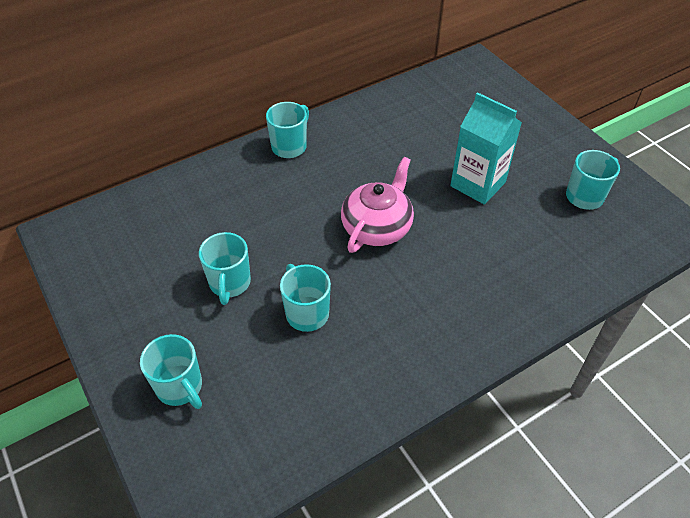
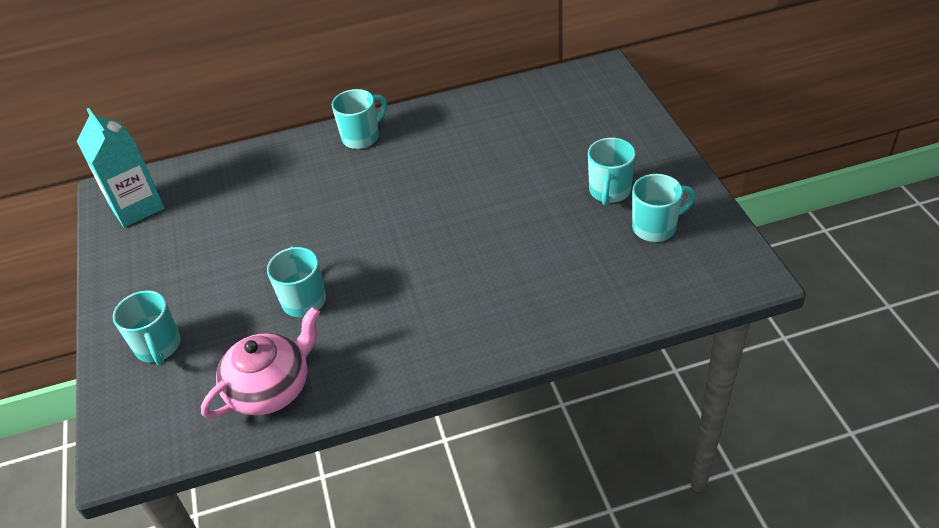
camera: 20 degrees right, 5 degrees down
turquoise mug [199,232,251,305] -> turquoise mug moved to [588,138,636,206]
pink teapot [341,157,414,253] -> pink teapot moved to [201,307,320,419]
turquoise carton [450,92,522,205] -> turquoise carton moved to [77,108,165,228]

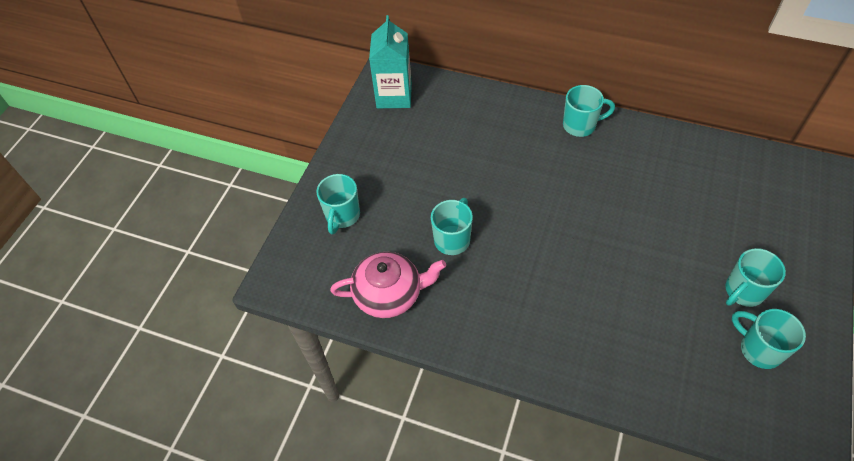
camera: 35 degrees right, 10 degrees up
turquoise mug [632,174,696,242] -> turquoise mug turned 150 degrees counterclockwise [732,309,806,369]

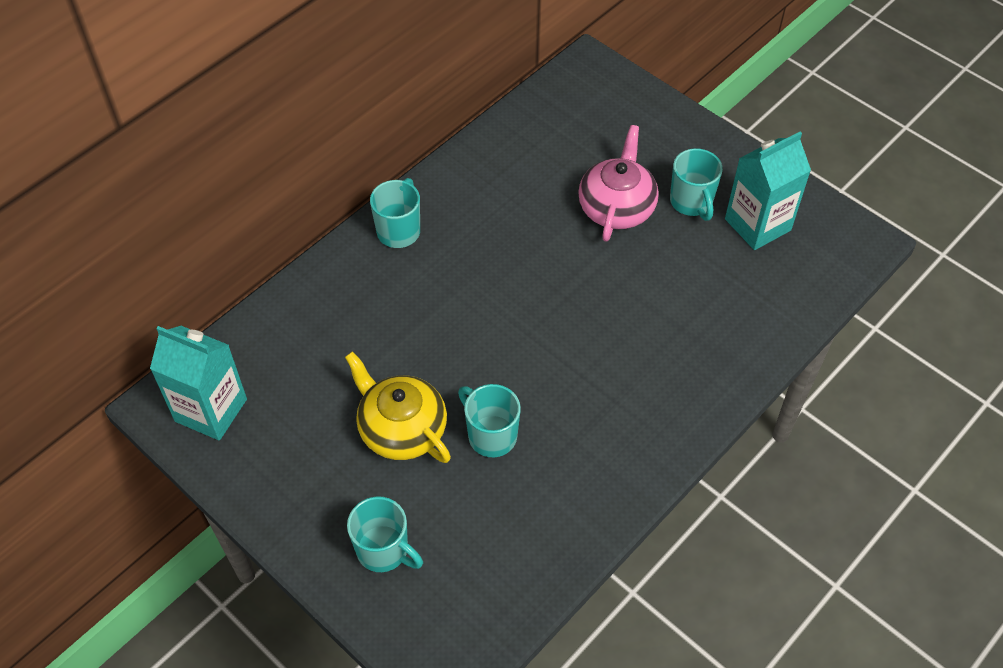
camera: 70 degrees left, 0 degrees up
pink teapot [330,252,446,318] -> pink teapot moved to [578,125,659,242]
turquoise mug [732,309,806,369] -> turquoise carton [725,132,811,250]
none -> yellow teapot [345,351,451,463]

